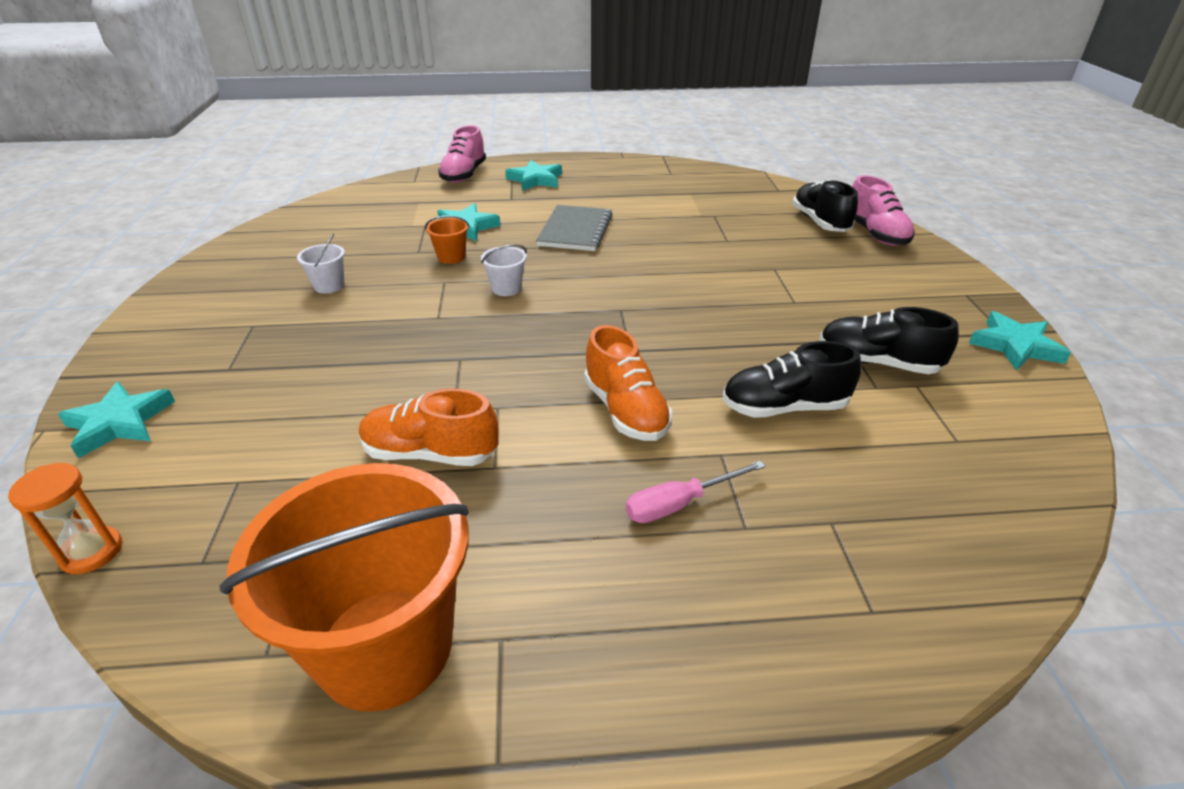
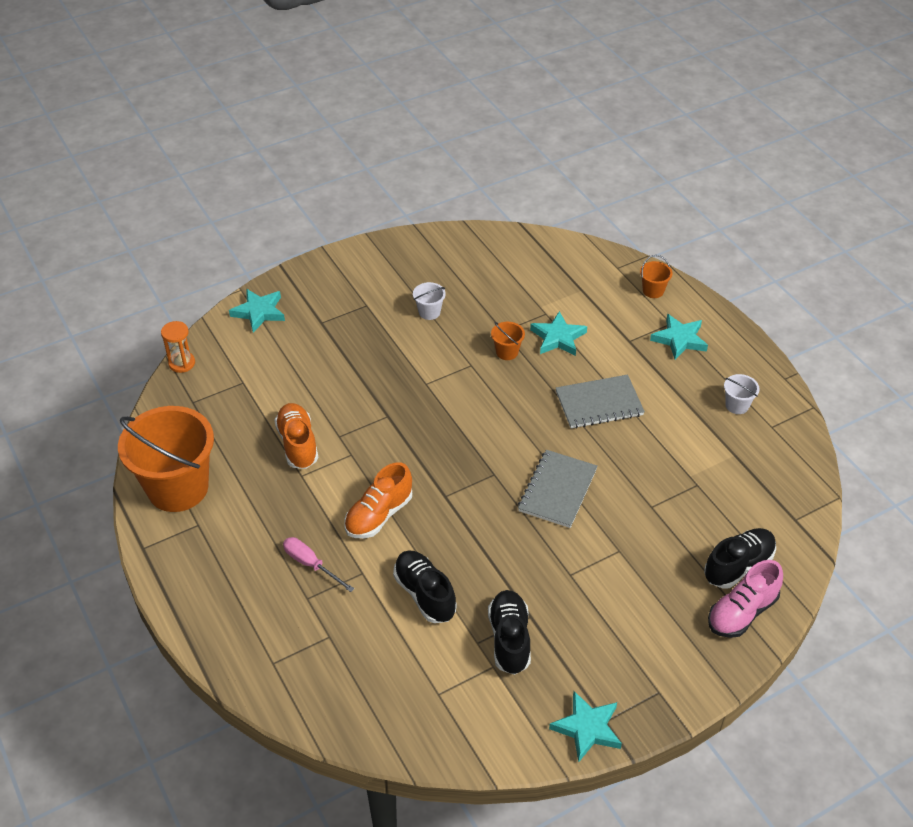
camera: 65 degrees right, 10 degrees up
pink shoe [438,125,486,183] -> orange bucket [640,255,673,298]
white bucket [481,244,527,296] -> white bucket moved to [724,374,760,414]
none -> grey notebook [518,450,598,528]

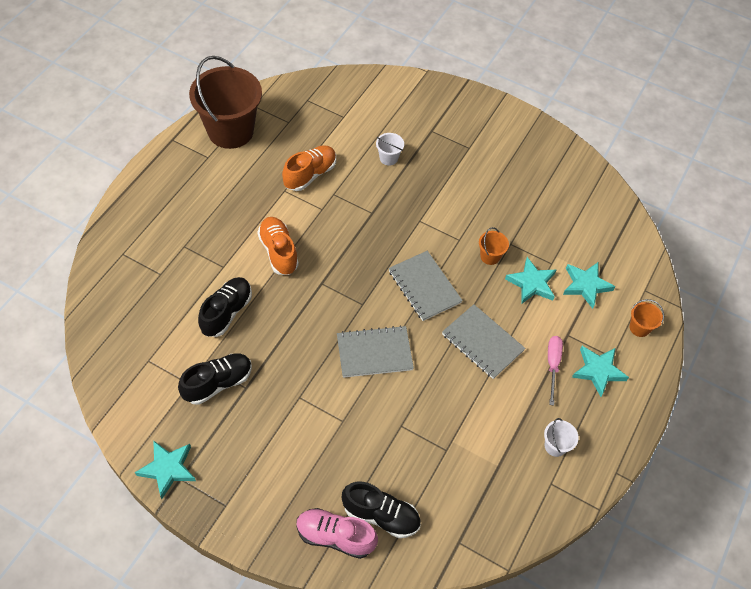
camera: 55 degrees right, 10 degrees up
orange bucket [118,406,214,512] -> brown bucket [189,56,262,149]
orange hourglass [161,321,195,373] -> none
turquoise star [229,289,285,333] -> turquoise star moved to [563,262,615,309]
pink screwdriver [283,537,354,592] -> pink screwdriver moved to [548,336,563,406]
orange shoe [344,462,412,538] -> orange shoe turned 60 degrees clockwise [257,217,299,275]
white bucket [413,282,446,320] -> white bucket moved to [376,133,404,165]
none -> grey notebook [389,251,463,321]

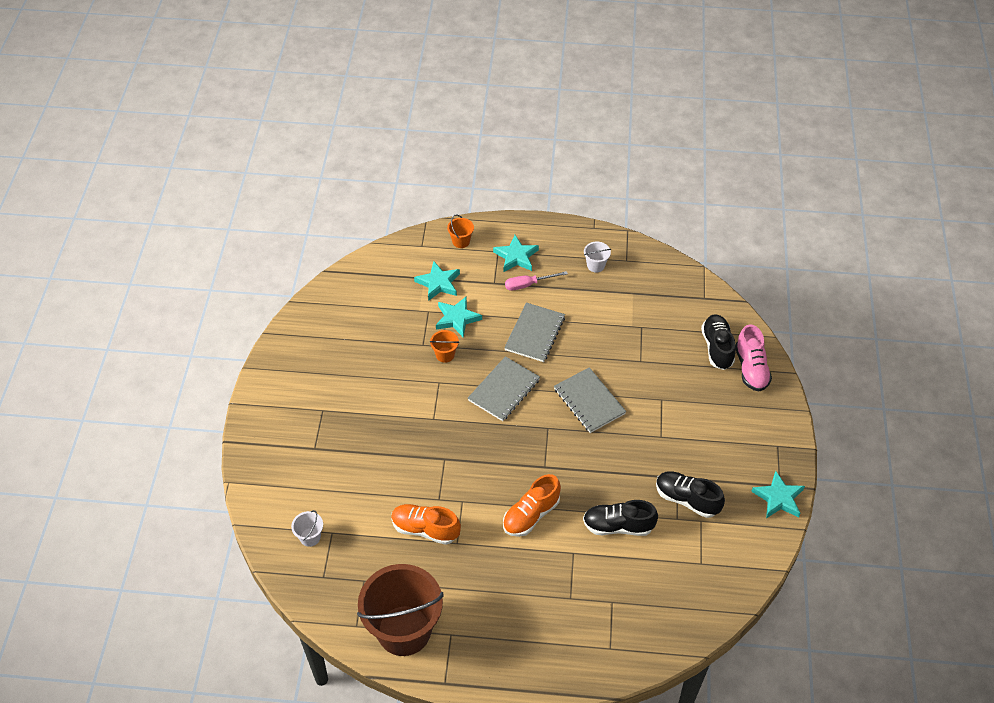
camera: 110 degrees left, 5 degrees down
white bucket [376,133,404,165] -> white bucket moved to [291,510,323,547]

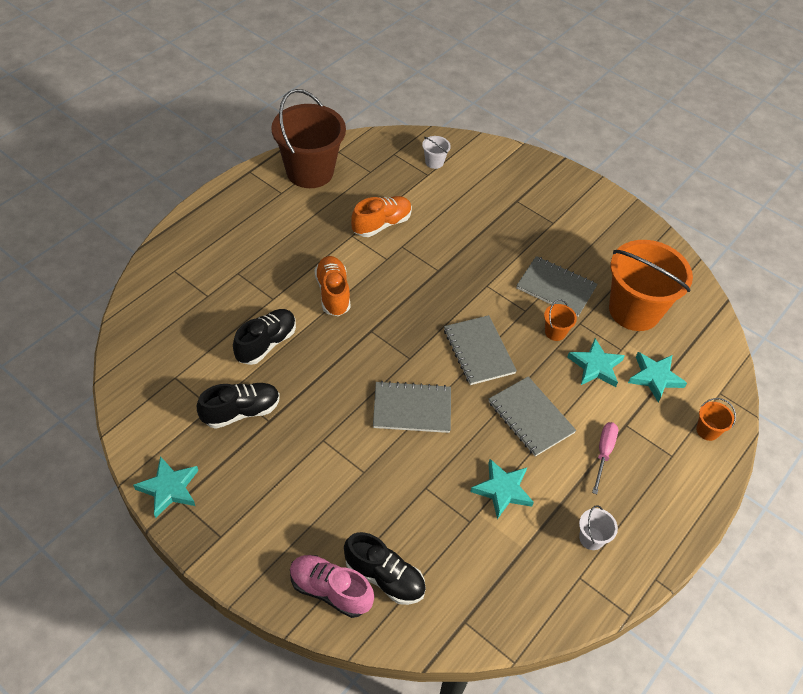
camera: 120 degrees right, 0 degrees up
turquoise star [493,235,539,272] -> turquoise star moved to [470,459,534,519]
none -> grey notebook [516,256,598,317]
none -> orange bucket [609,240,693,331]

